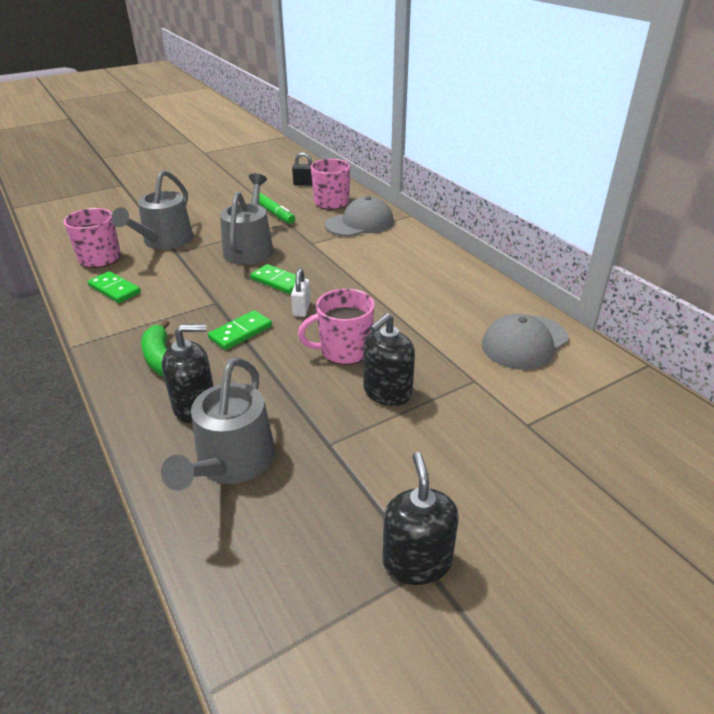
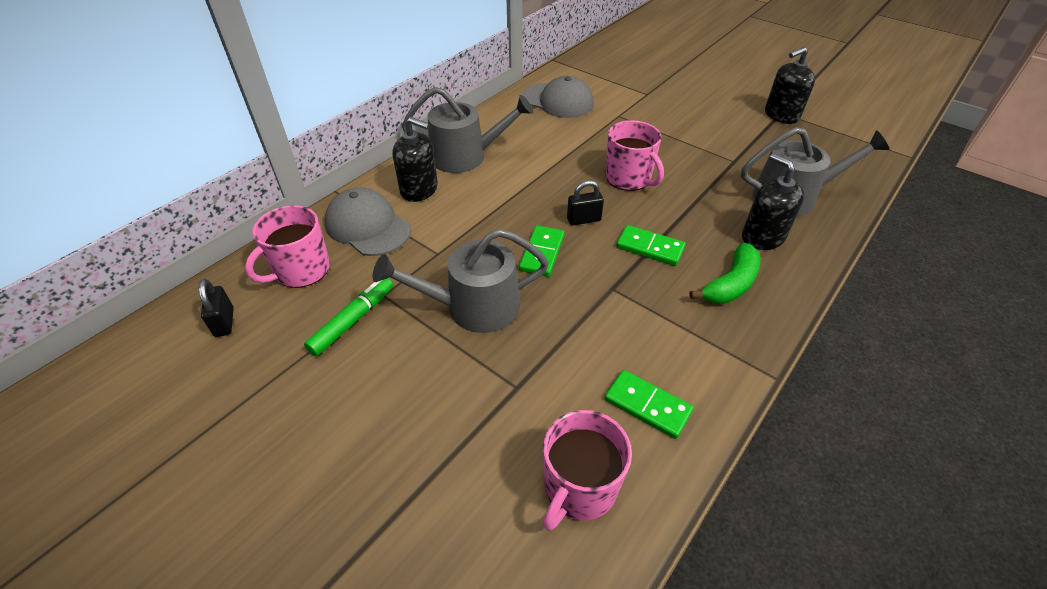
camera: 110 degrees left, 10 degrees up
green domino [88,271,141,303] -> green domino turned 75 degrees counterclockwise [605,370,693,439]
grey watering can [111,170,193,250] -> grey watering can moved to [402,87,533,173]
white padlock [291,268,311,317] -> black padlock [567,180,604,225]
black soap dispenser [363,313,415,406] -> black soap dispenser moved to [392,117,438,202]

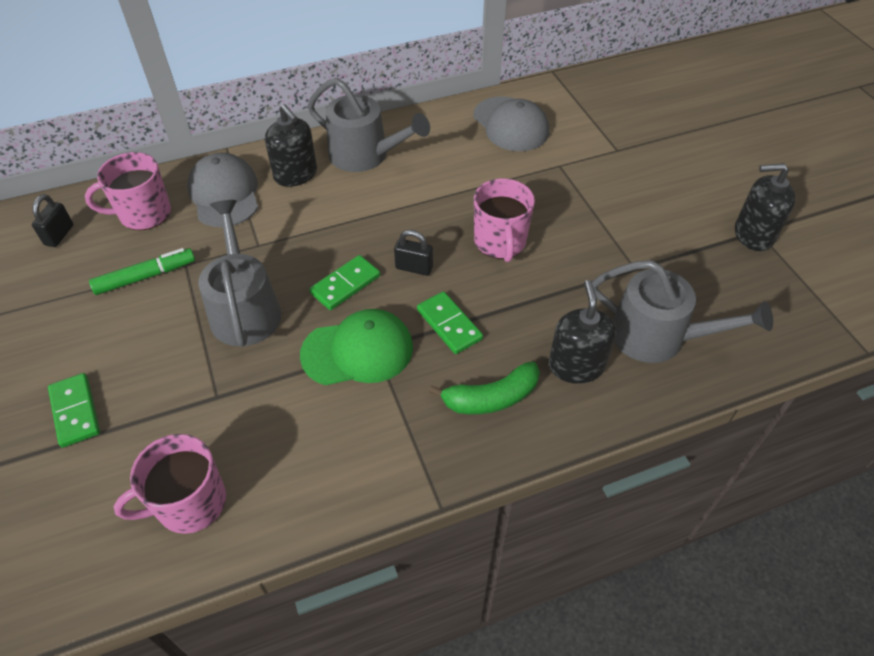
camera: 30 degrees right, 5 degrees up
grey watering can [373,229,549,333] -> grey watering can turned 60 degrees clockwise [198,200,281,347]
green domino [605,370,693,439] -> green domino moved to [48,373,100,448]
none -> green cap [300,309,413,386]

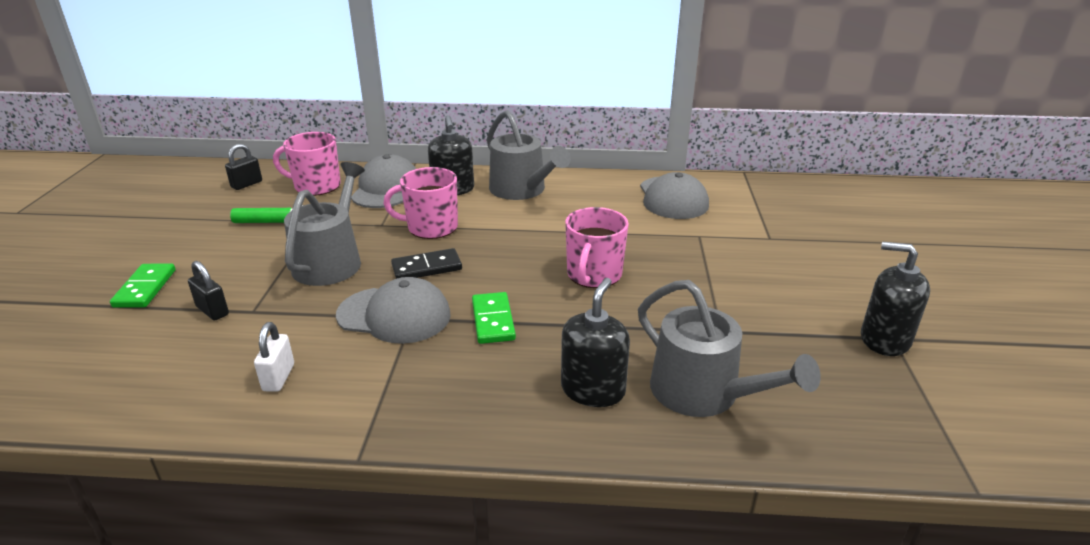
camera: 25 degrees right, 20 degrees down
pink mug [113,434,226,534] -> pink mug moved to [383,167,458,239]
green cap [300,309,413,386] -> grey cap [336,277,451,344]
green domino [309,255,380,310] -> black domino [391,248,462,279]
black padlock [394,230,433,276] -> black padlock moved to [188,261,229,321]
green banana [429,361,540,414] -> none
none -> white padlock [254,322,294,392]

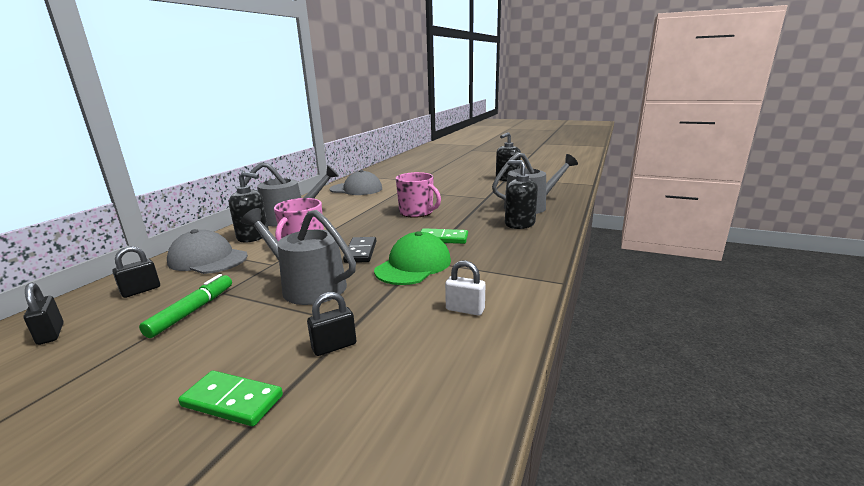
camera: 70 degrees left, 10 degrees down
pink mug [273,132,341,196] -> black padlock [112,246,160,298]
grey cap [336,277,451,344] -> green cap [374,231,451,285]

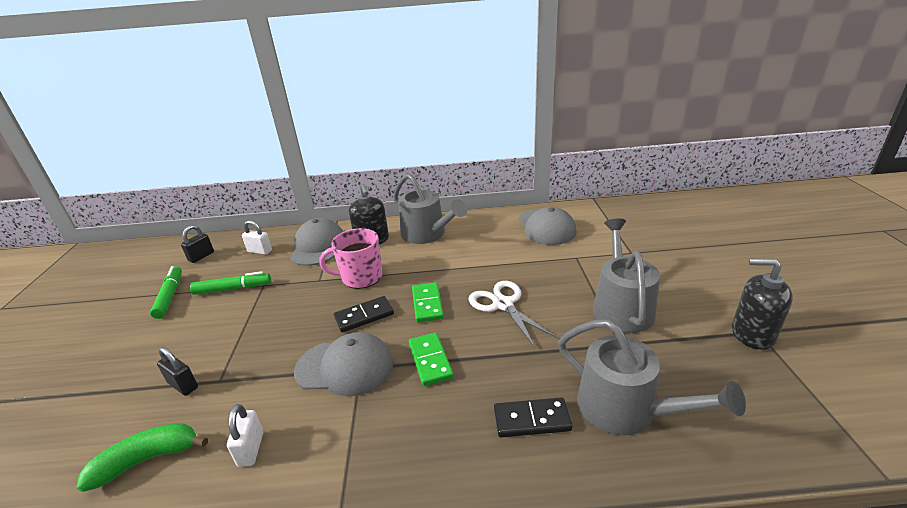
camera: 65 degrees right, 10 degrees up
black padlock [112,246,160,298] -> white padlock [242,220,272,255]
green domino [178,371,283,426] -> green domino moved to [412,282,444,323]
grey watering can [241,208,356,305] -> grey watering can moved to [593,218,660,333]
green cap [374,231,451,285] -> grey cap [294,332,393,396]
pink mug [396,172,441,218] -> white scissors [468,281,558,347]
black soap dispenser [505,160,538,229] -> black domino [494,397,573,437]
none -> green banana [76,423,208,492]
none -> green marker [150,266,182,319]

